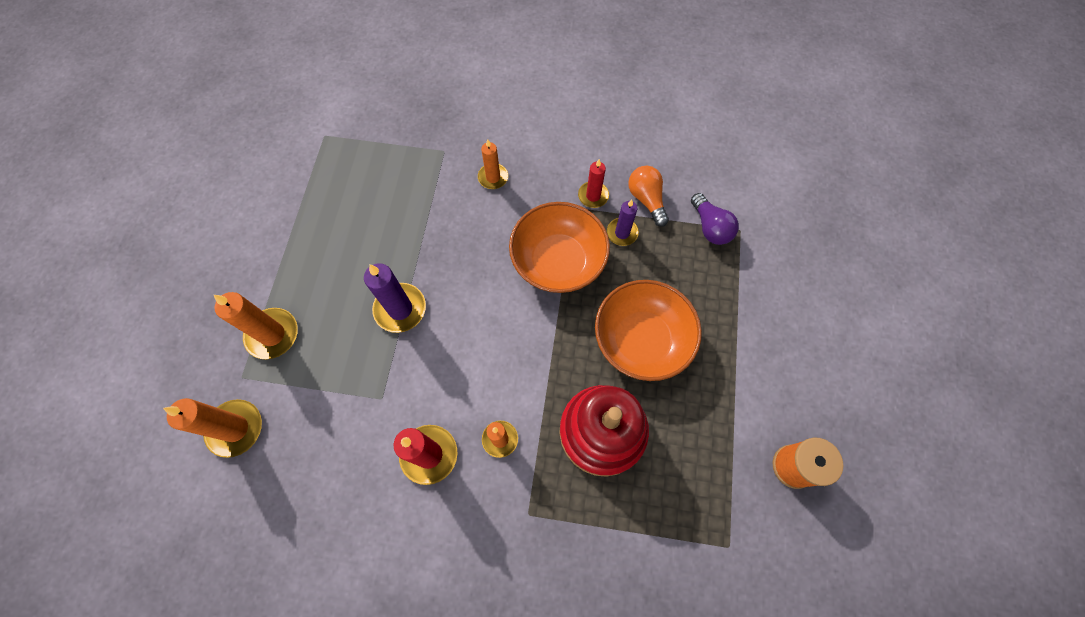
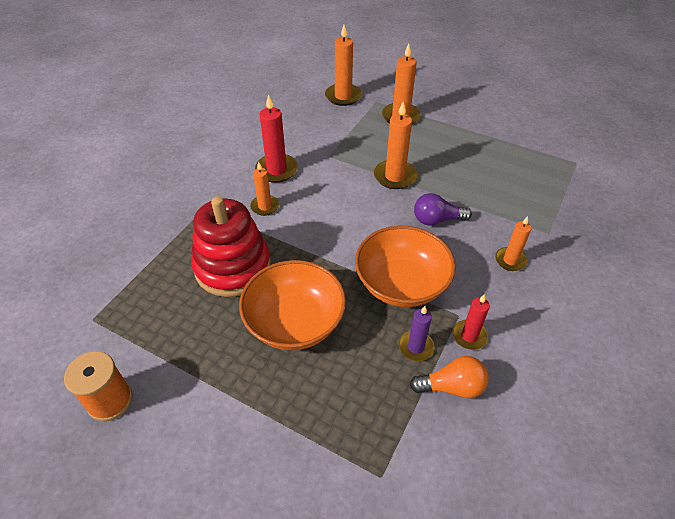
camera: 110 degrees right, 20 degrees down
purple candle [364,263,426,333] -> orange candle [374,102,417,189]
purple light bulb [691,193,739,245] -> purple light bulb moved to [414,193,472,225]

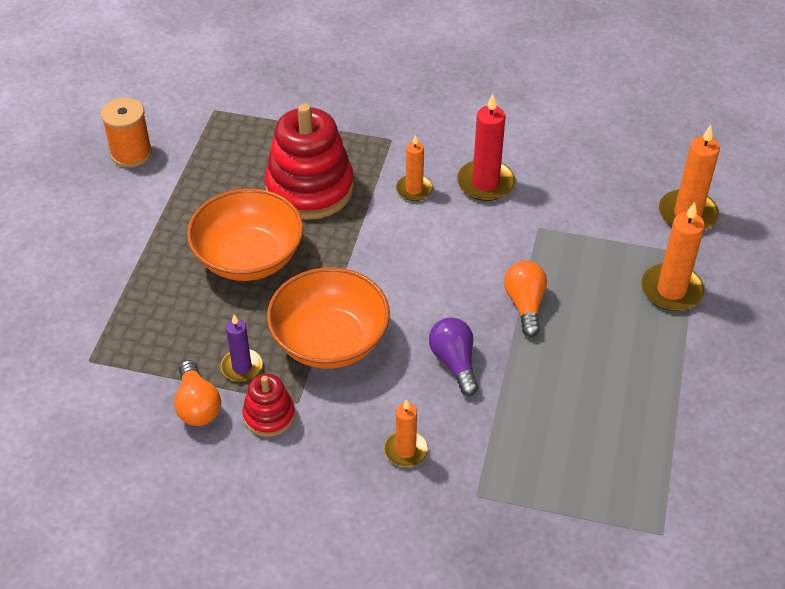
camera: 75 degrees right, 0 degrees up
orange candle [374,102,417,189] -> orange light bulb [504,261,547,337]
red candle [452,294,490,350] -> red stacking toy [243,373,295,437]

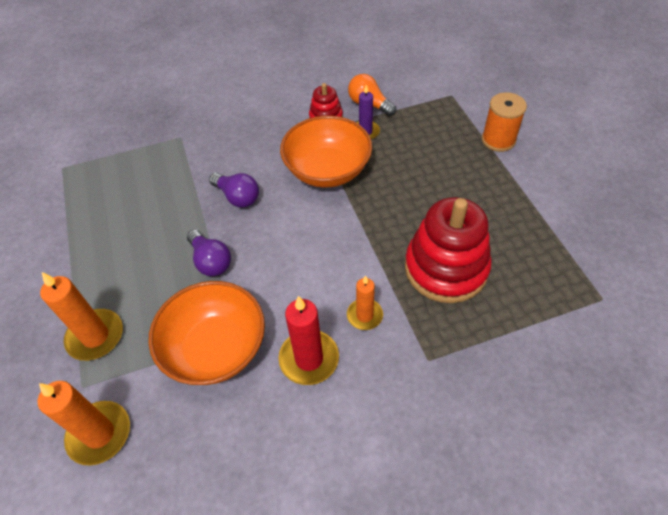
camera: 150 degrees right, 5 degrees up
orange spool [101,98,152,168] -> orange spool moved to [482,92,527,152]
orange bowl [187,188,304,281] -> orange bowl moved to [148,281,265,385]
orange candle [384,399,428,467] -> none
orange light bulb [504,261,547,337] -> purple light bulb [187,230,231,276]

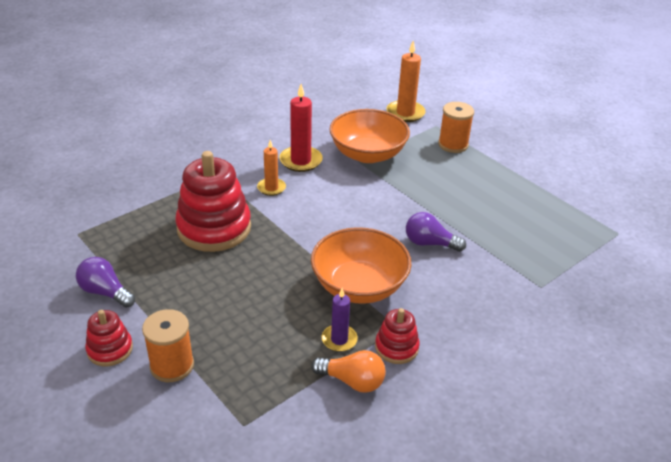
camera: 155 degrees right, 15 degrees down
orange candle [40,272,123,361] -> orange spool [438,102,474,153]
purple light bulb [187,230,231,276] -> purple light bulb moved to [76,257,135,308]
none -> red stacking toy [85,310,133,366]

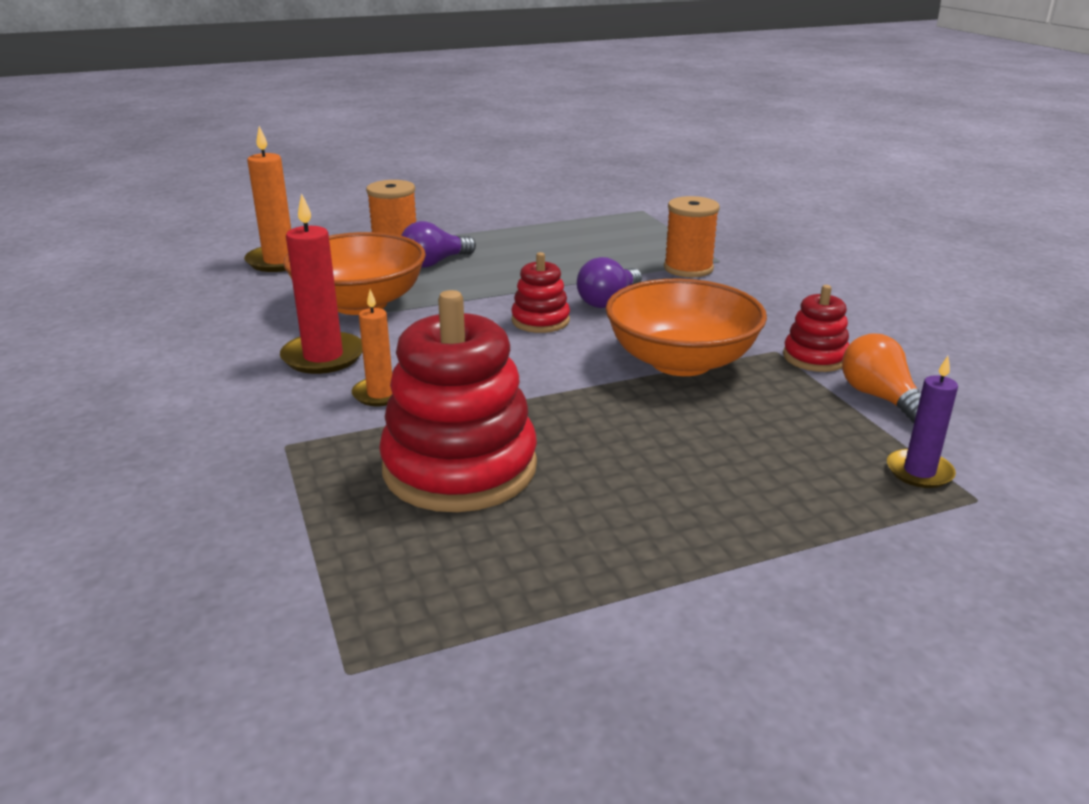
camera: 70 degrees left, 10 degrees down
purple light bulb [76,257,135,308] -> purple light bulb moved to [401,221,476,268]
red stacking toy [85,310,133,366] -> red stacking toy moved to [511,252,570,333]
orange spool [142,309,194,382] -> orange spool moved to [664,196,720,277]
orange light bulb [311,350,386,393] -> orange light bulb turned 60 degrees counterclockwise [842,333,921,423]
purple candle [322,288,358,352] -> purple candle moved to [887,356,958,488]

